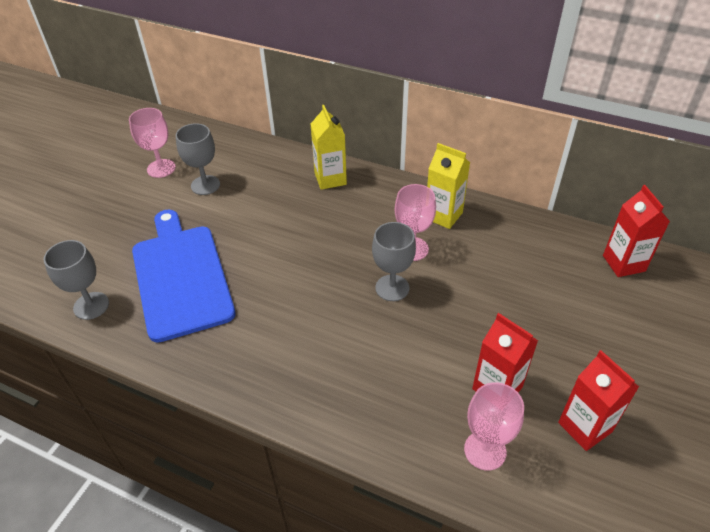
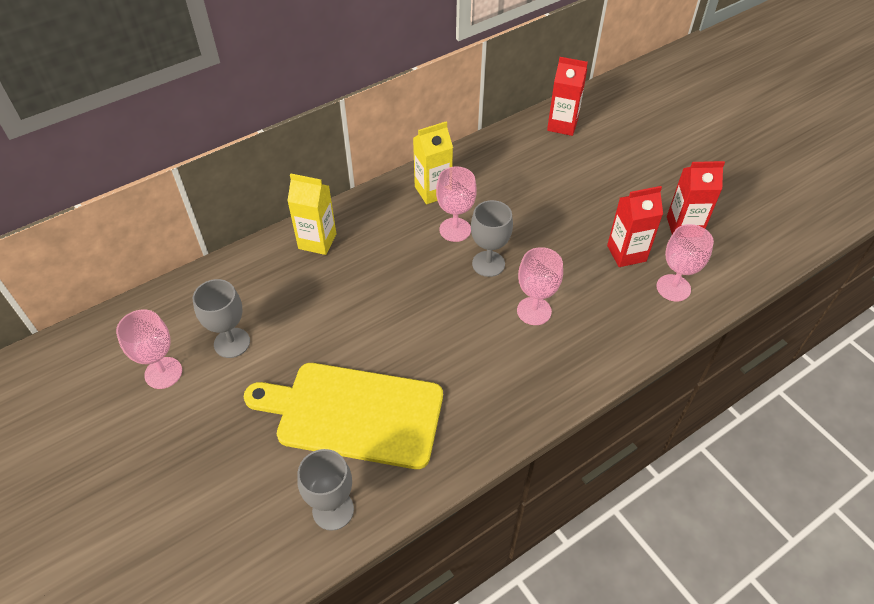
camera: 60 degrees left, 5 degrees up
blue cutting board [132,210,236,343] -> yellow cutting board [244,363,443,469]
none -> pink goblet [517,247,563,325]

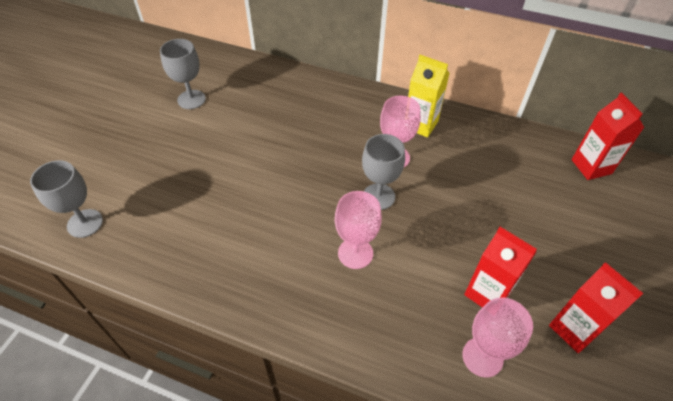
camera: 55 degrees right, 0 degrees up
pink goblet [116,309,182,389] -> none
yellow cutting board [244,363,443,469] -> none
yellow carton [287,173,336,255] -> none

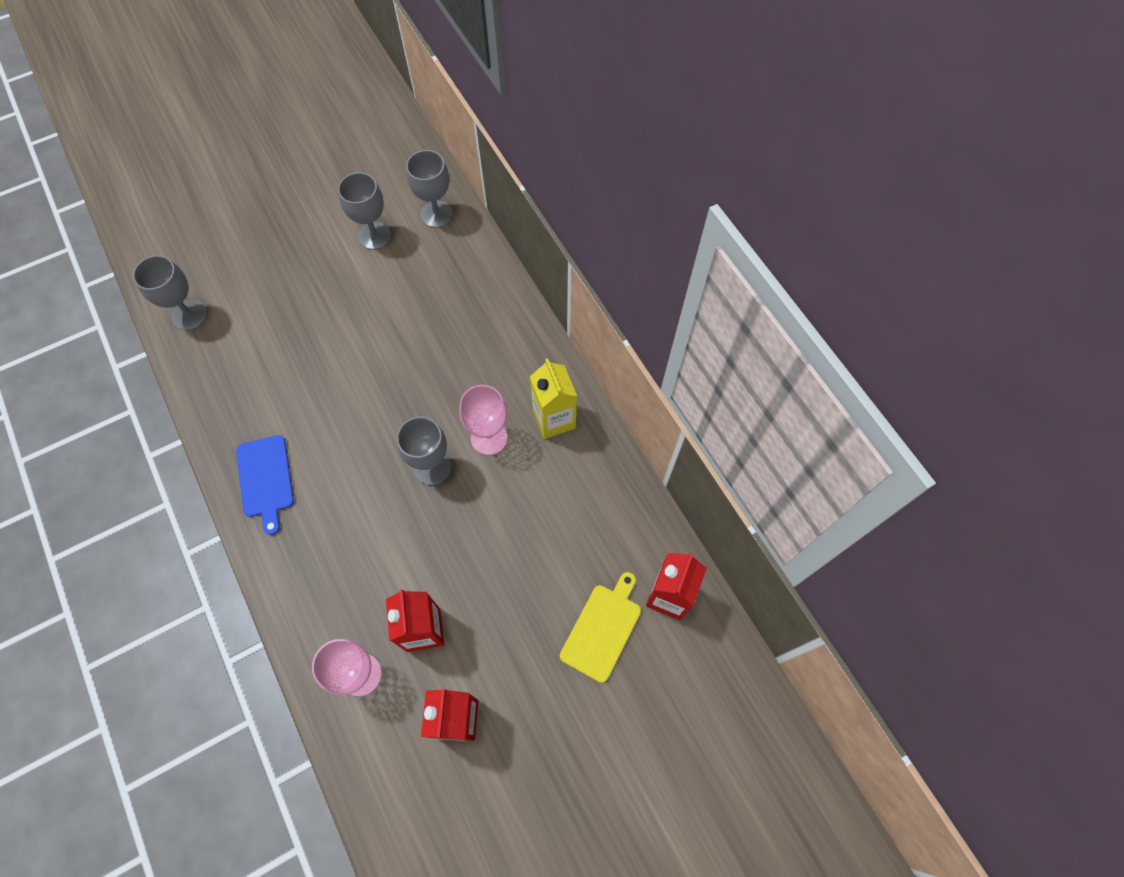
camera: 40 degrees right, 15 degrees up
pink goblet [335,191,382,269] -> none
none -> blue cutting board [236,435,294,535]
none -> grey goblet [406,150,453,228]
none -> yellow cutting board [560,572,641,683]

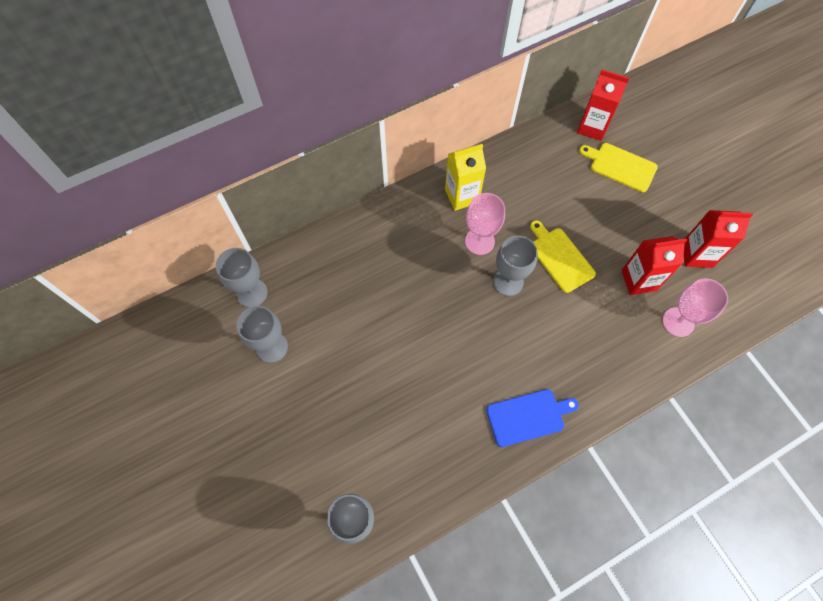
camera: 90 degrees left, 0 degrees up
none -> yellow cutting board [530,220,596,293]

